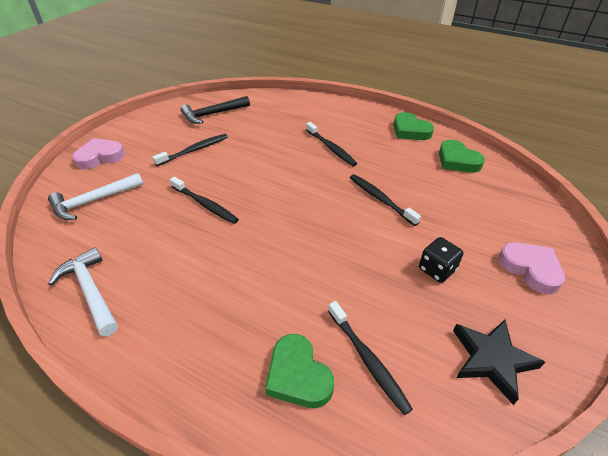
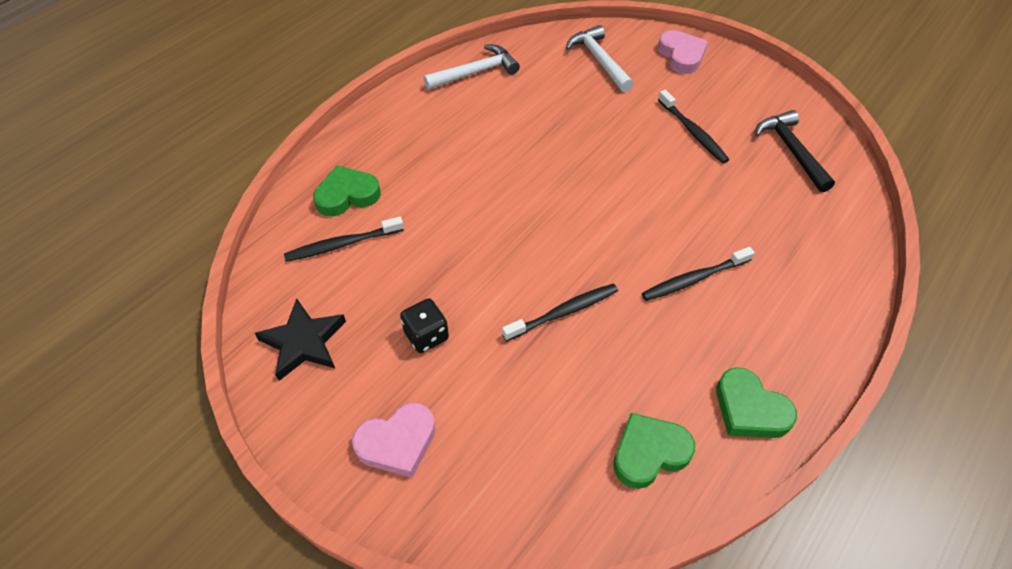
camera: 100 degrees right, 10 degrees up
black toothbrush [170,177,239,224] -> none
green heart [393,112,434,140] -> green heart turned 105 degrees counterclockwise [716,367,797,438]

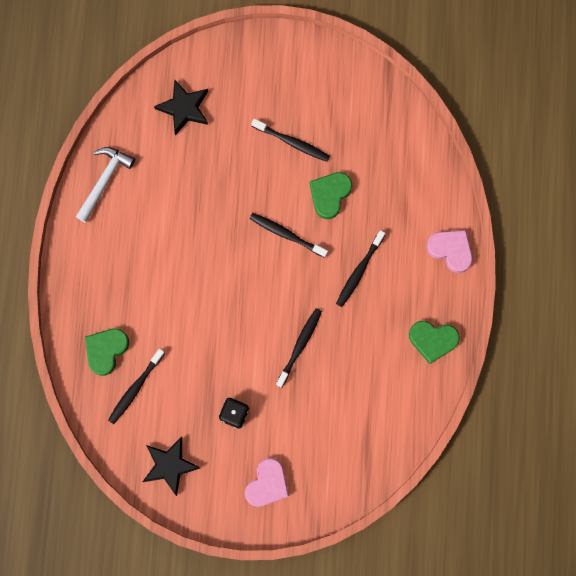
camera: 35 degrees left, 25 degrees up
white hammer [566,25,633,92] -> black star [154,79,208,135]
green heart [613,413,695,489] -> green heart moved to [310,172,352,219]
pink heart [658,30,708,74] -> pink heart moved to [426,230,473,273]
black hammer [755,110,835,192] -> none
none -> black toothbrush [249,213,328,258]

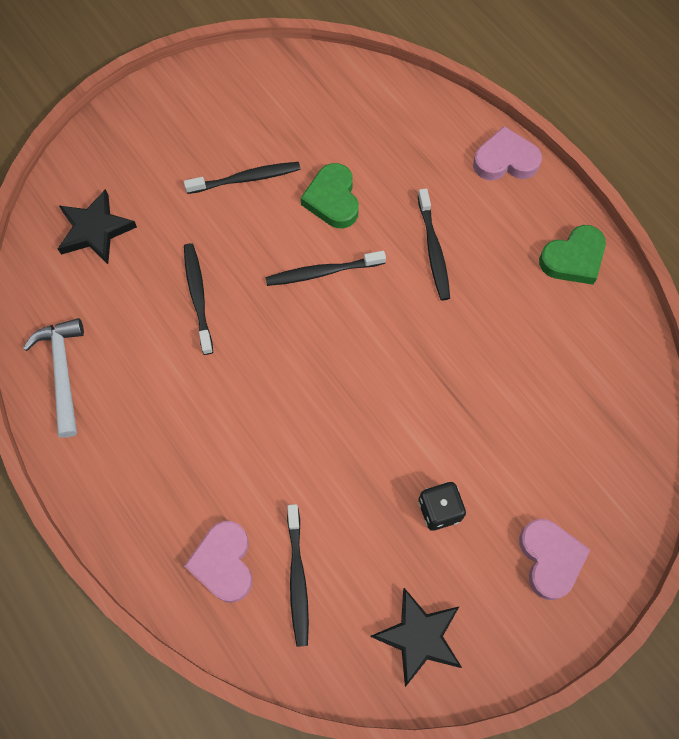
camera: 40 degrees left, 10 degrees down
green heart [85,328,129,376] -> pink heart [184,521,252,603]
black toothbrush [276,308,322,387] -> black toothbrush moved to [184,243,213,355]

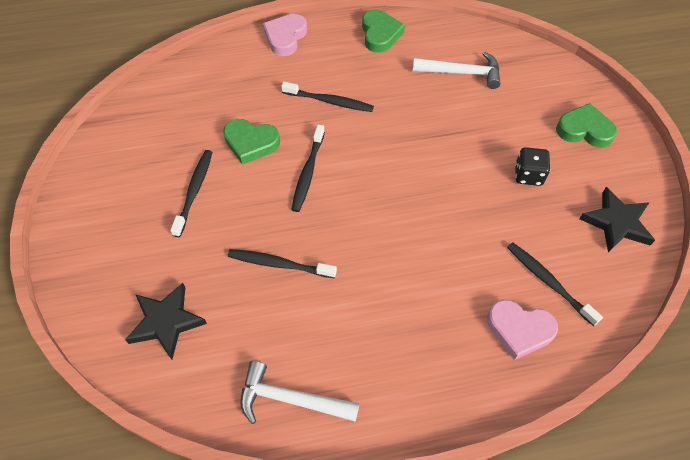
camera: 65 degrees left, 10 degrees down
black toothbrush [287,504,309,647] -> black toothbrush turned 150 degrees counterclockwise [507,242,603,326]
pink heart [519,519,590,600] -> green heart [556,103,617,148]
none -> white hammer [412,52,501,89]

